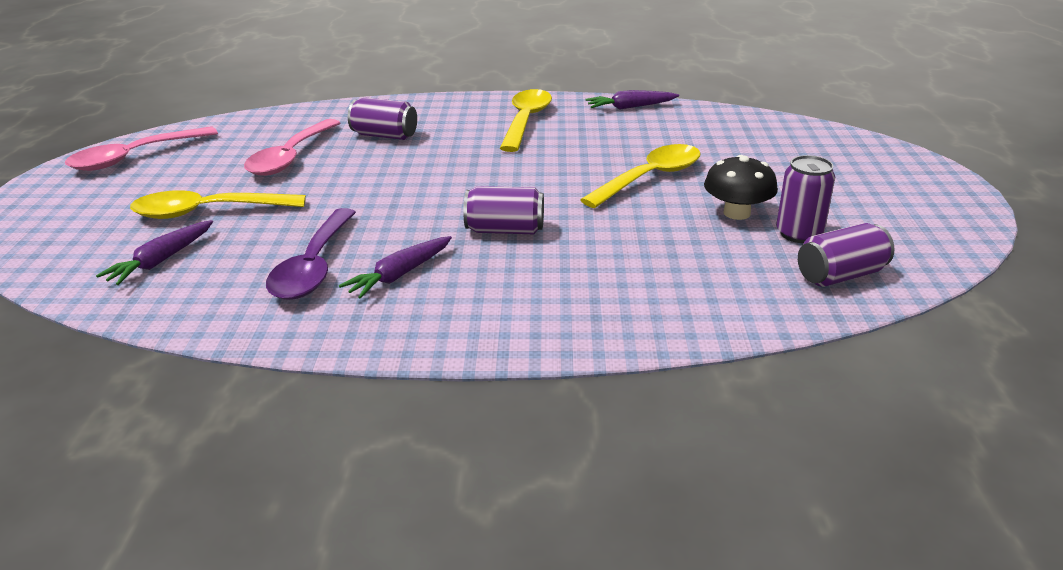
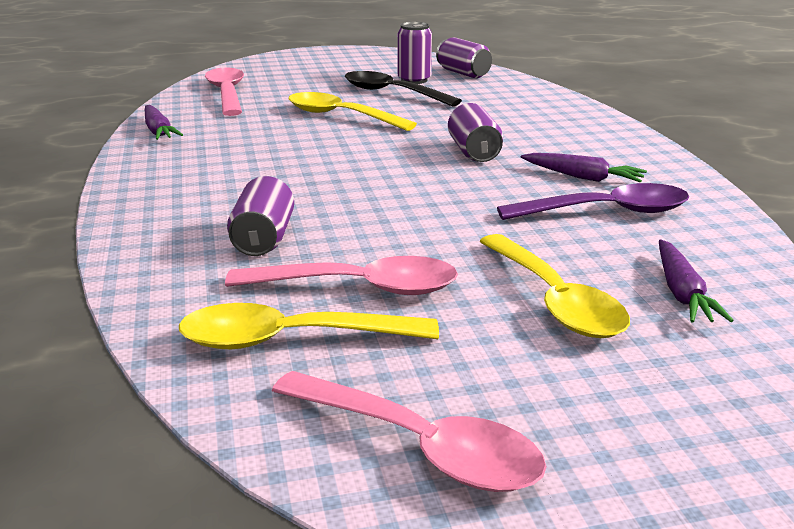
camera: 105 degrees left, 5 degrees down
purple carrot [96,220,213,285] -> purple carrot turned 75 degrees clockwise [659,239,734,323]
yellow spoon [500,89,552,152] -> yellow spoon moved to [179,303,439,349]
black mushroom [704,155,778,220] -> black spoon [345,71,462,106]
none -> pink spoon [205,68,244,116]

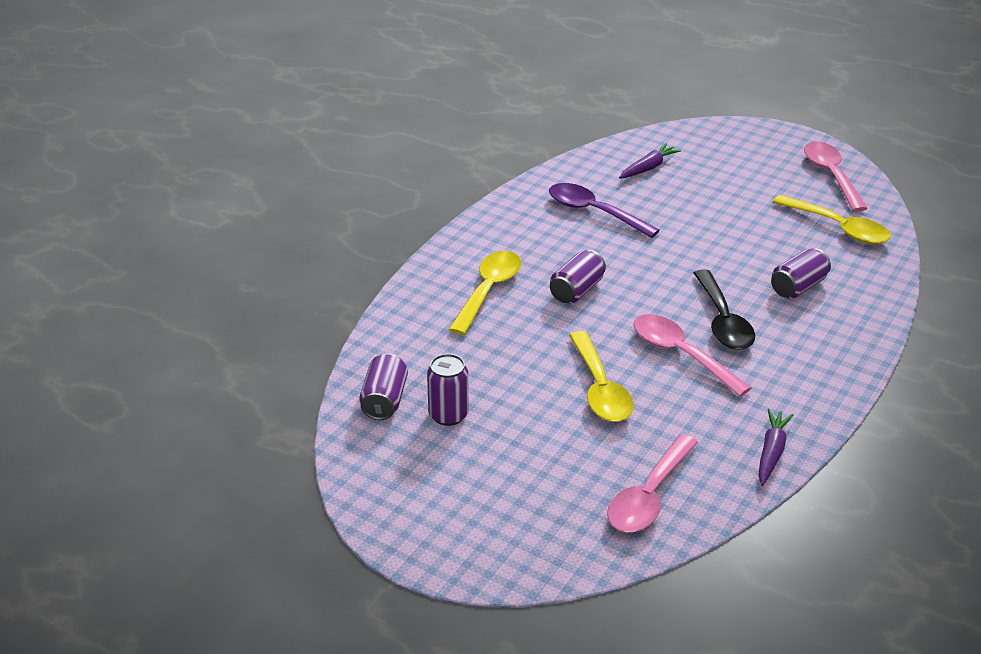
camera: 135 degrees left, 10 degrees up
pink spoon [225,256,458,295] -> pink spoon moved to [633,314,751,397]
black spoon [345,71,462,106] -> black spoon moved to [694,269,755,350]
yellow spoon [479,234,630,338] -> yellow spoon moved to [448,251,521,335]
purple carrot [521,153,647,182] -> none

